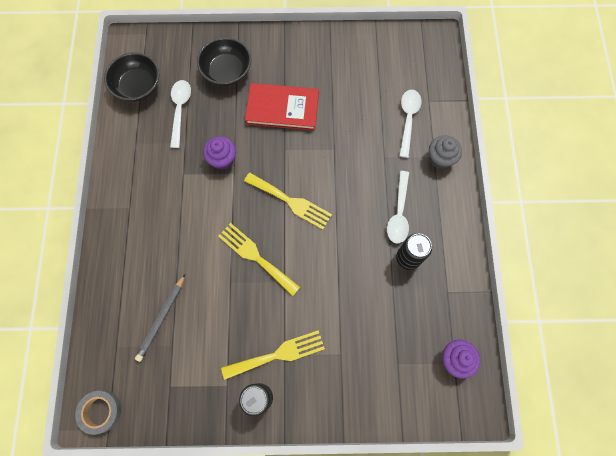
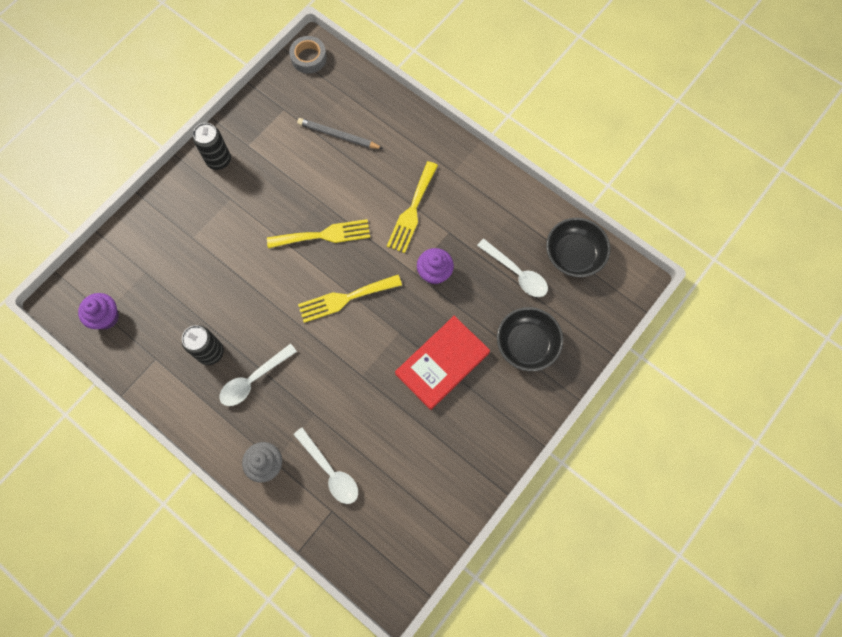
camera: 130 degrees right, 0 degrees up
grey pencil [135,274,185,362] -> grey pencil turned 45 degrees counterclockwise [297,118,383,149]
yellow fork [221,330,325,380] -> yellow fork moved to [387,161,438,253]
white spoon [387,171,409,243] -> white spoon turned 90 degrees counterclockwise [219,344,297,406]

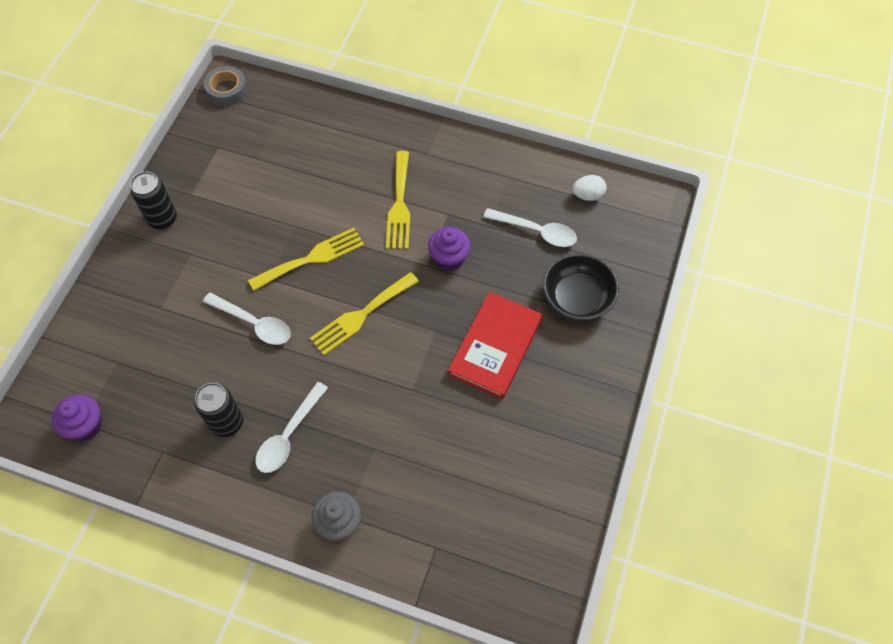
camera: 20 degrees left, 10 degrees down
white spoon [294,427,358,504] -> white spoon moved to [203,292,291,345]
grey pencil [297,118,383,149] -> none
black bowl [546,217,610,277] -> white egg [572,175,607,201]

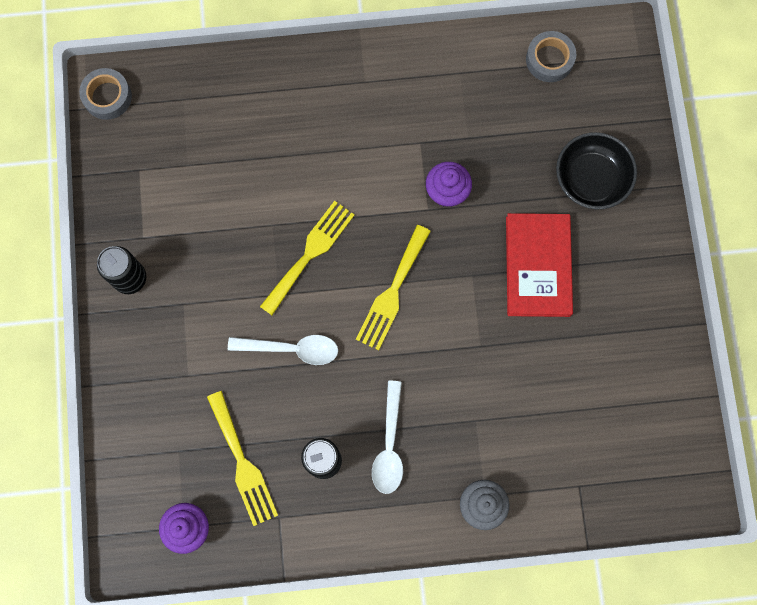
camera: 25 degrees left, 15 degrees up
yellow fork [386,151,410,249] -> yellow fork moved to [207,391,278,526]
white spoon [483,208,577,247] -> none
white egg [572,175,607,201] -> grey tape [526,31,576,82]

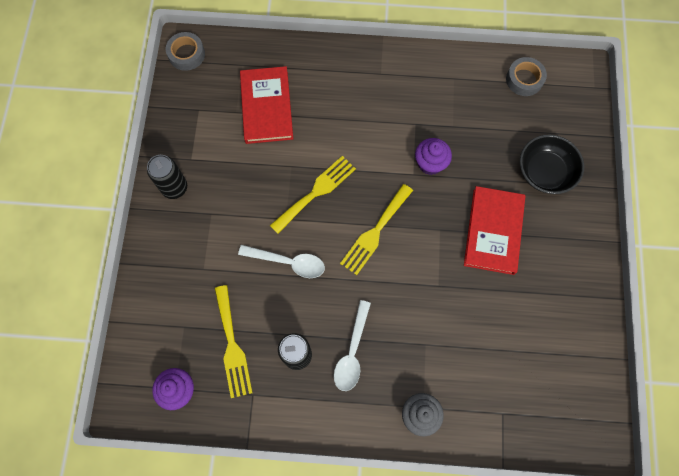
camera: 10 degrees right, 5 degrees down
none -> red book [240,66,293,144]

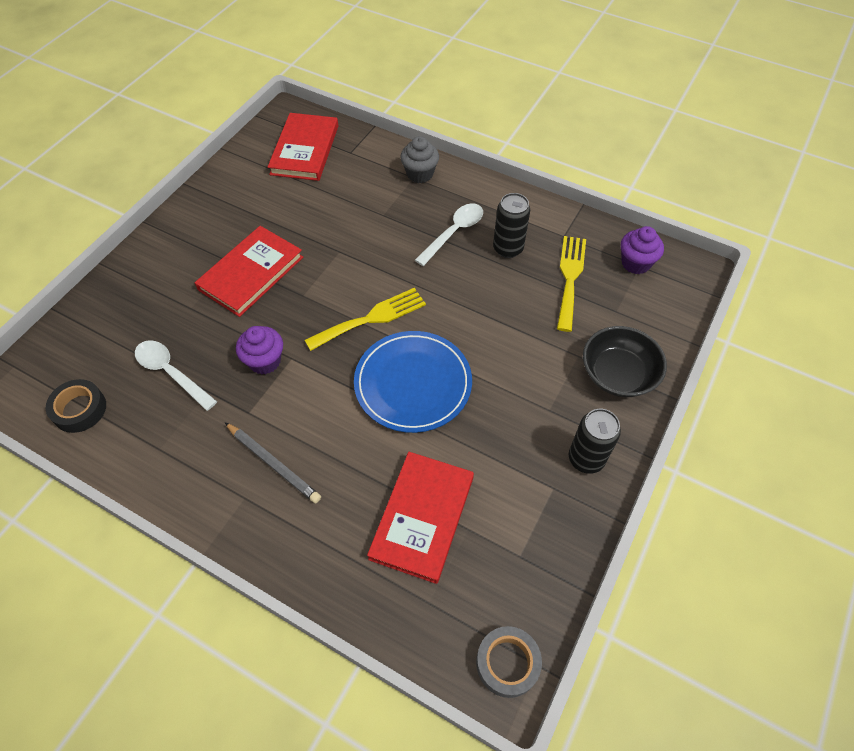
camera: 155 degrees left, 15 degrees down
white spoon [238,245,325,278] -> white spoon moved to [135,340,217,411]
yellow fork [270,156,356,234] -> blue plate [354,331,472,433]
grey tape [506,57,547,96] -> black tape [46,379,106,433]
black bowl [520,135,584,194] -> black bowl moved to [583,326,667,397]
none -> grey pencil [225,422,321,503]
none -> red book [268,113,338,181]

